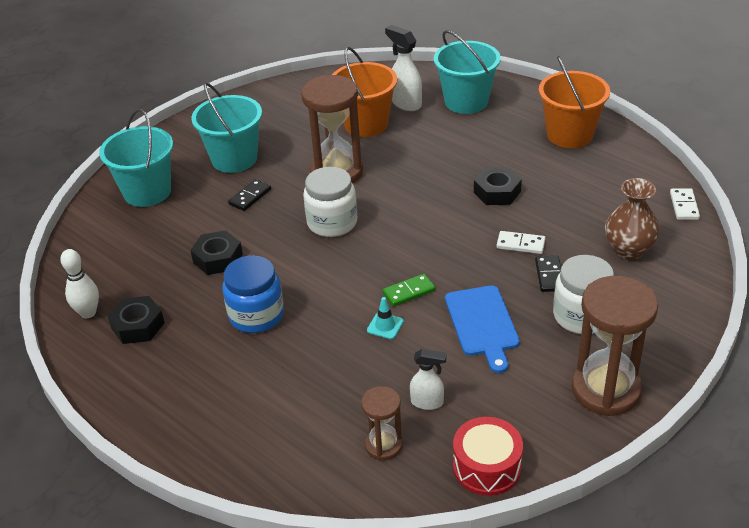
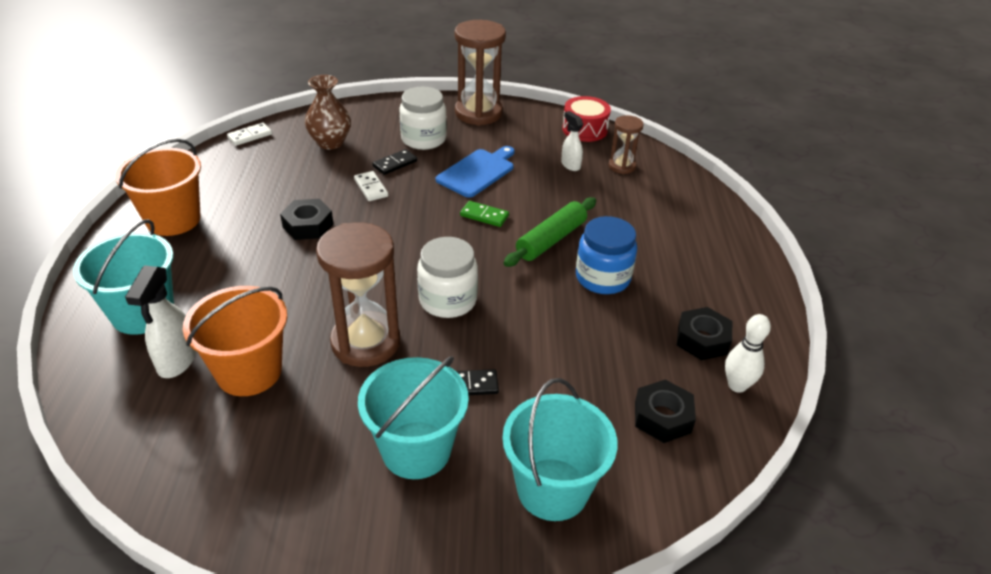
camera: 135 degrees left, 0 degrees up
black nut [190,230,243,275] -> black nut moved to [635,380,696,443]
turquoise traffic cone [367,297,404,339] -> none
none -> green rolling pin [504,197,596,267]

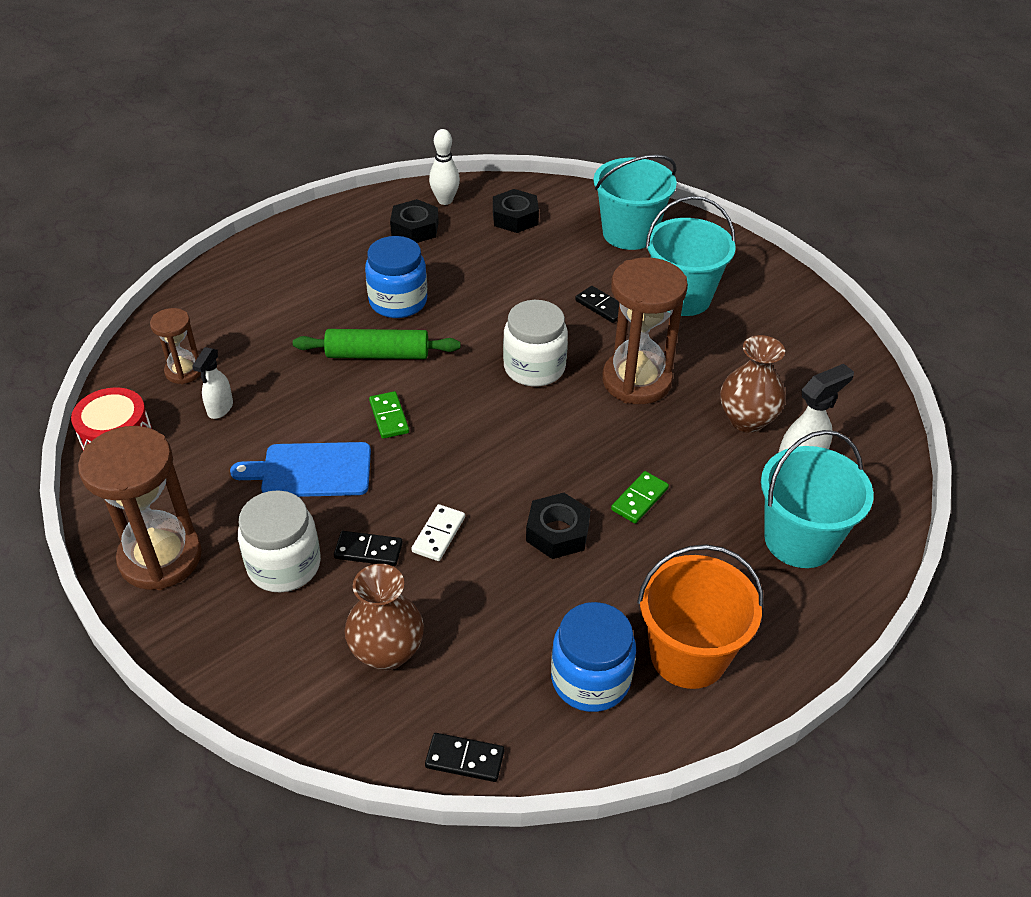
camera: 130 degrees left, 5 degrees up
orange bucket [183,286,287,396] -> brown vase [720,335,786,433]
white domino [227,123,272,146] -> black domino [425,733,504,782]
none -> blue jar [551,602,636,712]
none -> green domino [611,471,669,524]

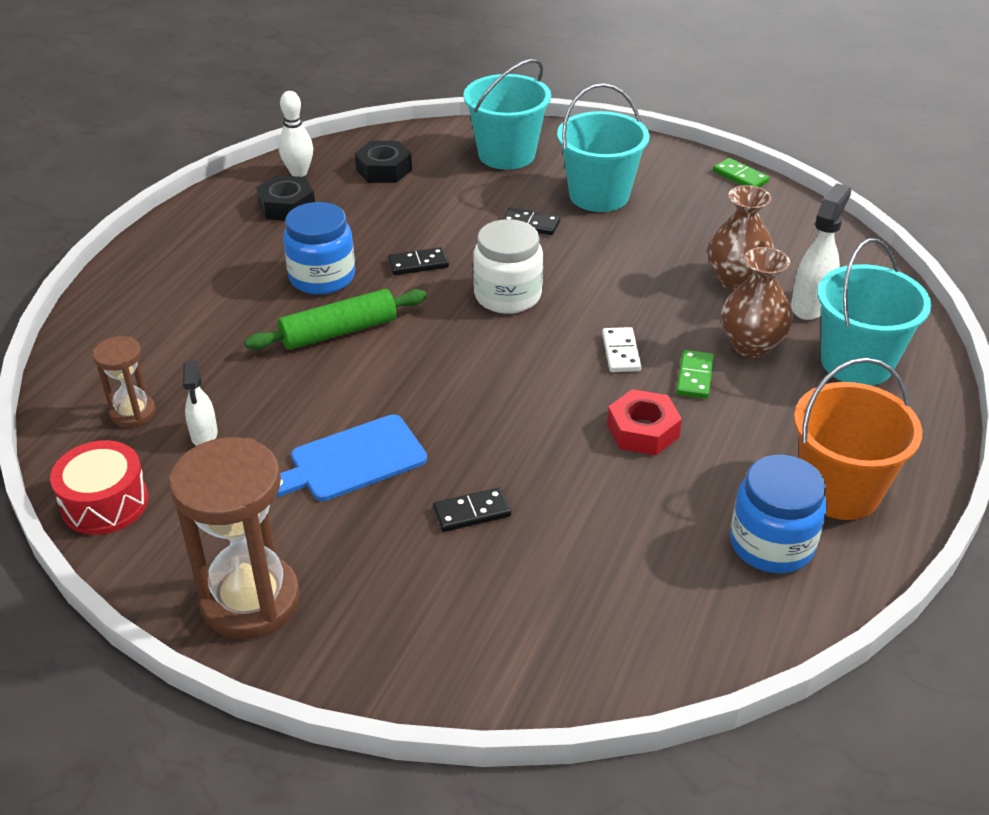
camera: 25 degrees left, 5 degrees down
white jar [238,490,321,592] -> none
brown vase [345,564,424,671] -> brown vase moved to [721,247,793,358]
green domino [369,391,409,439] -> green domino moved to [713,158,769,187]
white domino [411,504,465,561] -> white domino moved to [602,327,641,372]
black domino [425,733,504,782] -> black domino moved to [388,247,449,275]
black nut [526,493,591,559] -> red nut [607,389,682,455]
brown hourglass [602,257,688,404] -> none

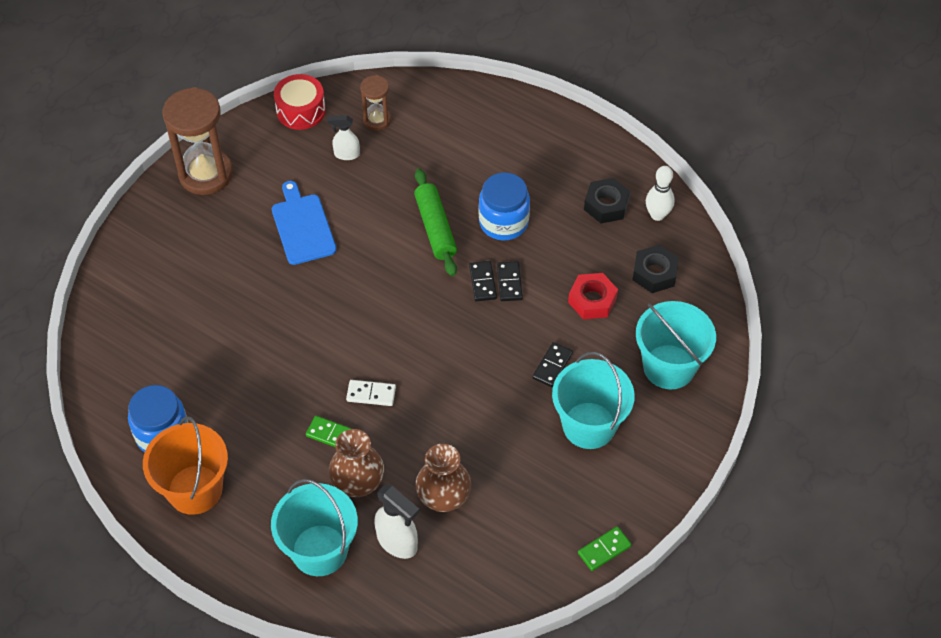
camera: 100 degrees right, 15 degrees up
black domino [433,487,511,532] -> black domino moved to [469,261,497,302]
white jar [473,219,543,314] -> none
red nut [607,389,682,455] -> red nut moved to [568,273,618,319]

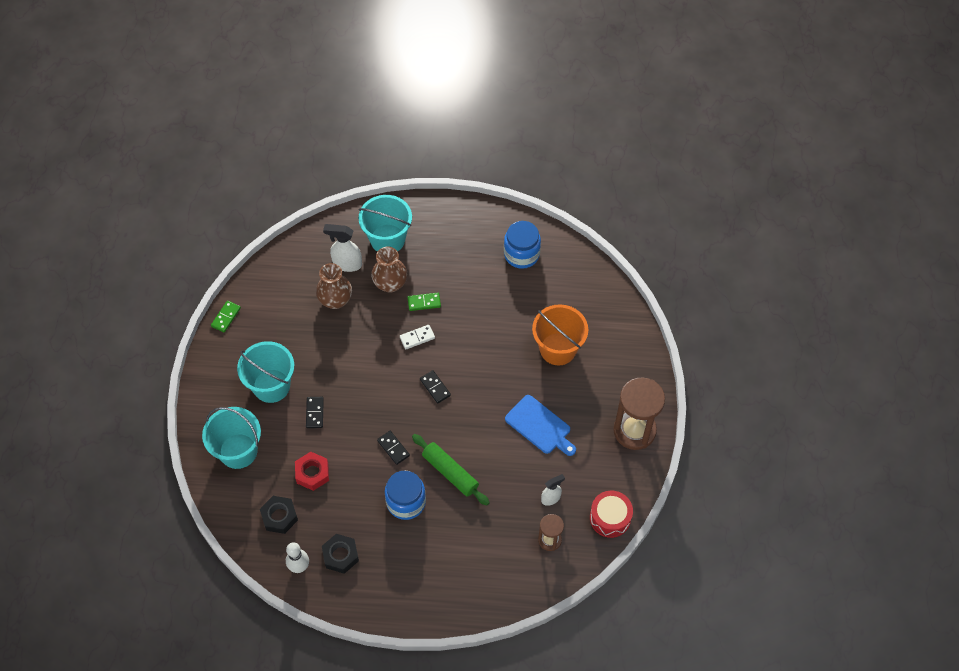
camera: 150 degrees right, 5 degrees up
orange bucket [143,416,228,515] -> orange bucket moved to [532,304,588,365]
black domino [497,261,523,301] -> black domino moved to [420,370,451,403]

